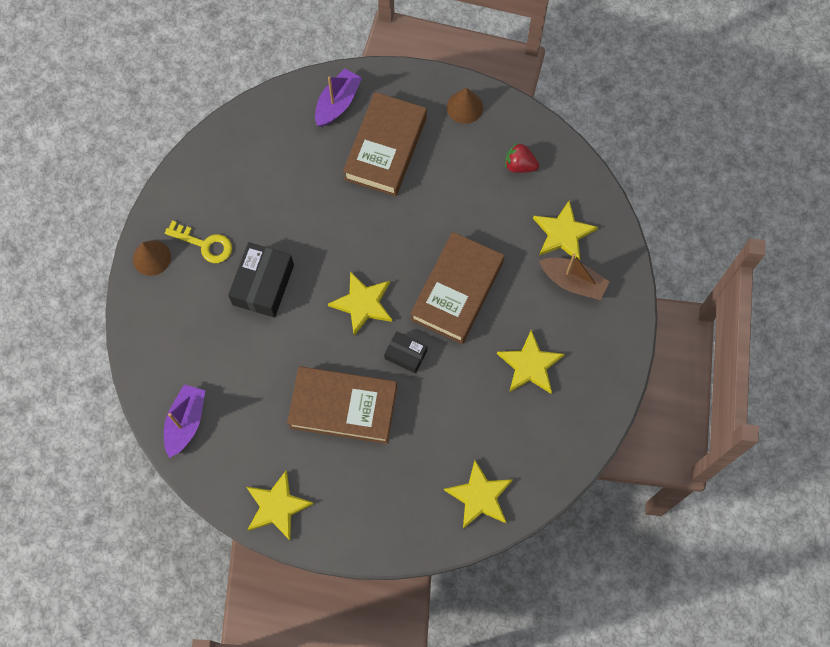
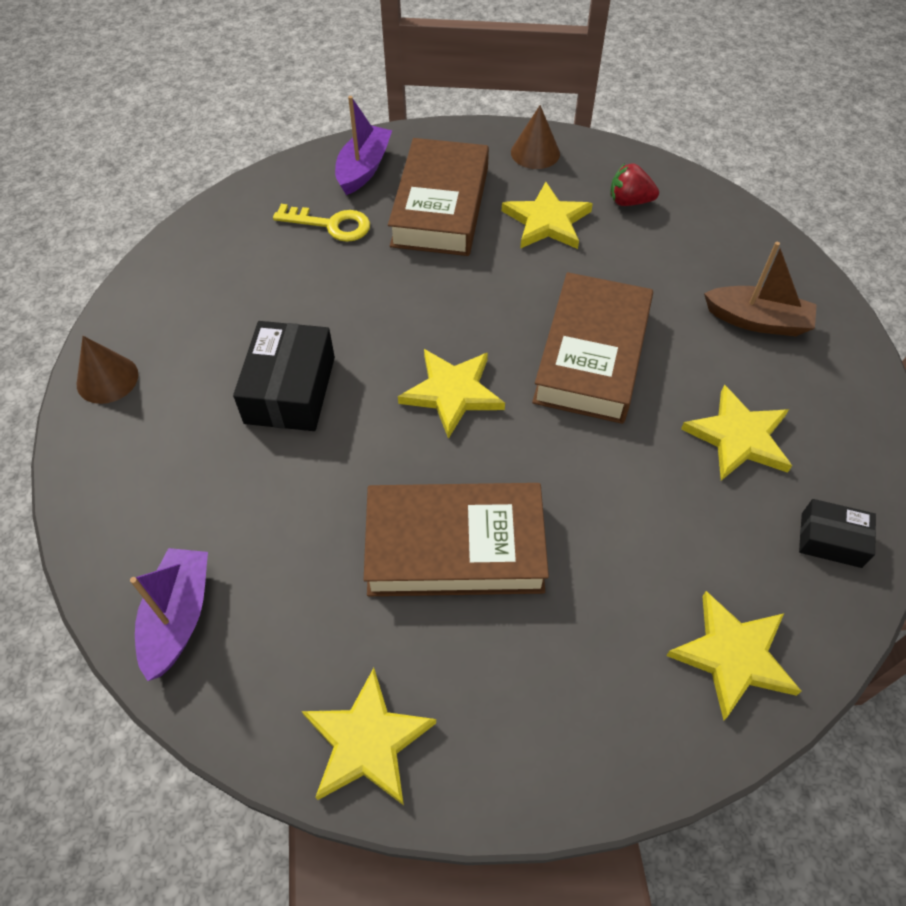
camera: 10 degrees left, 15 degrees down
yellow key [165,220,232,263] -> yellow key moved to [273,204,370,242]
black box [384,331,427,373] -> black box moved to [799,499,876,568]
yellow star [533,200,598,260] -> yellow star moved to [502,182,593,249]

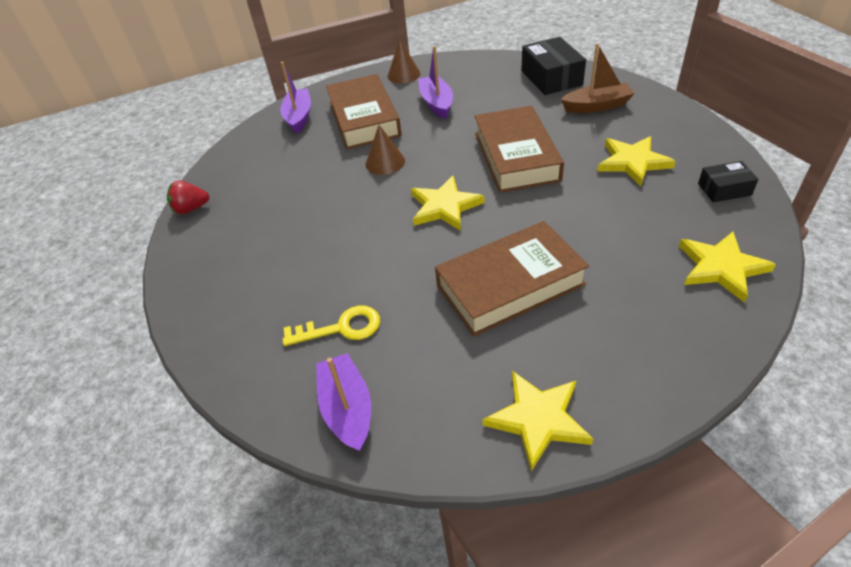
camera: 20 degrees left, 10 degrees down
brown cone [77,336,139,404] -> brown cone moved to [365,125,405,175]
black box [233,321,335,431] -> black box moved to [521,37,586,95]
yellow key [273,204,370,242] -> yellow key moved to [282,306,380,346]
yellow star [502,182,593,249] -> purple boat [418,46,453,119]
red strawberry [610,163,659,206] -> red strawberry moved to [167,180,209,214]

